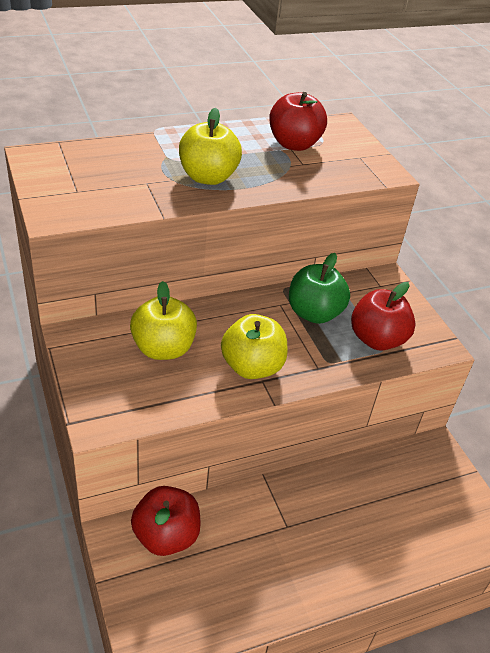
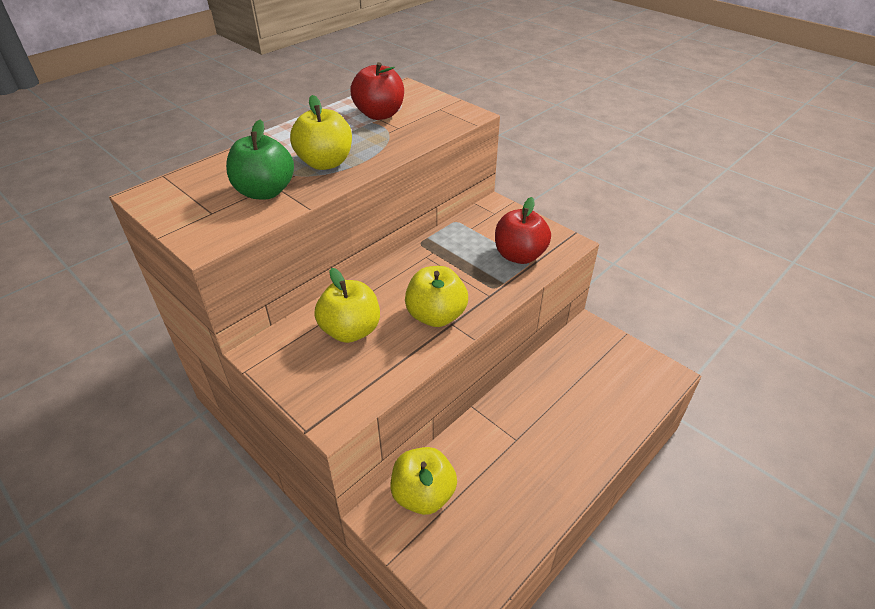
camera: 20 degrees left, 0 degrees up
red apple [131,486,201,556] -> yellow apple [391,447,457,515]
green apple [289,253,350,324] -> green apple moved to [226,120,294,199]

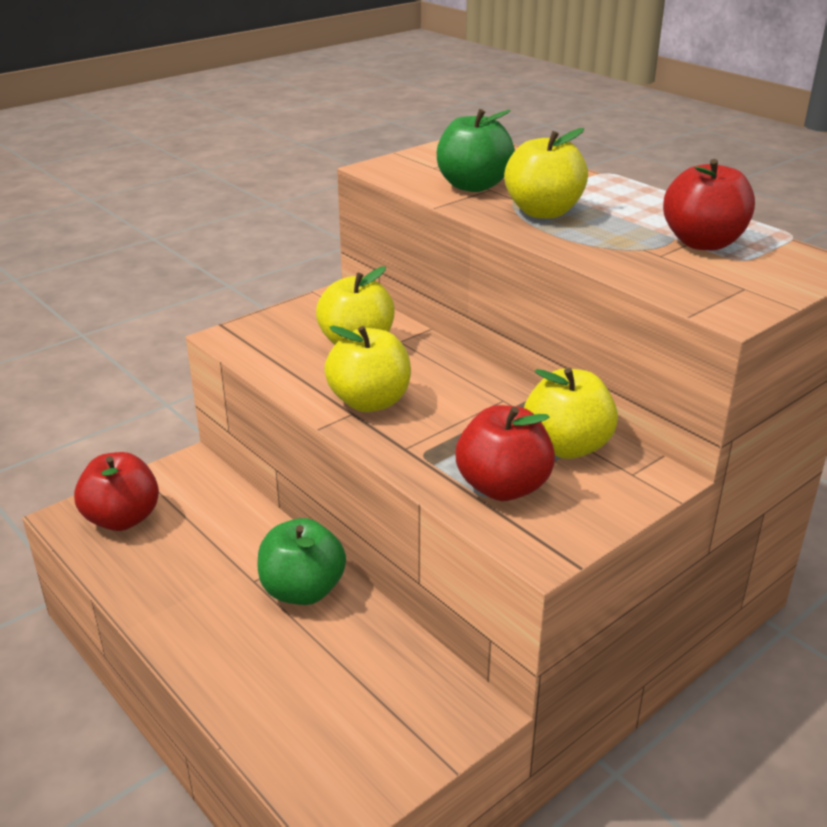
camera: 95 degrees right, 10 degrees down
yellow apple [391,447,457,515] -> yellow apple moved to [524,368,618,459]
none -> red apple [74,452,159,531]
none -> green apple [258,518,346,605]

